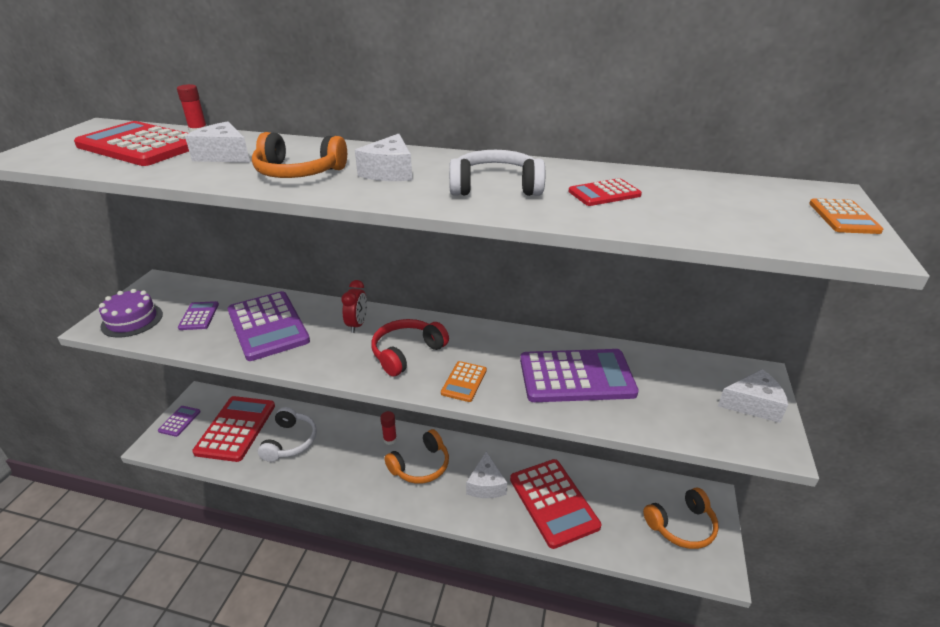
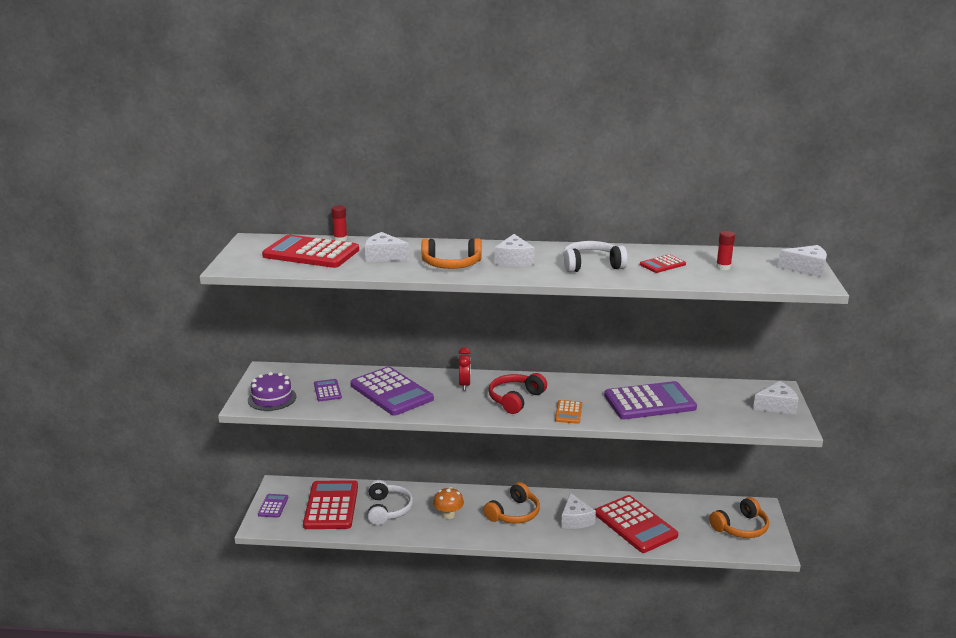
camera: 10 degrees left, 10 degrees down
red glue stick [380,411,397,445] -> red glue stick moved to [716,231,735,270]
orange calculator [809,198,883,234] -> white cheese [778,245,827,277]
none -> orange mushroom [433,487,464,519]

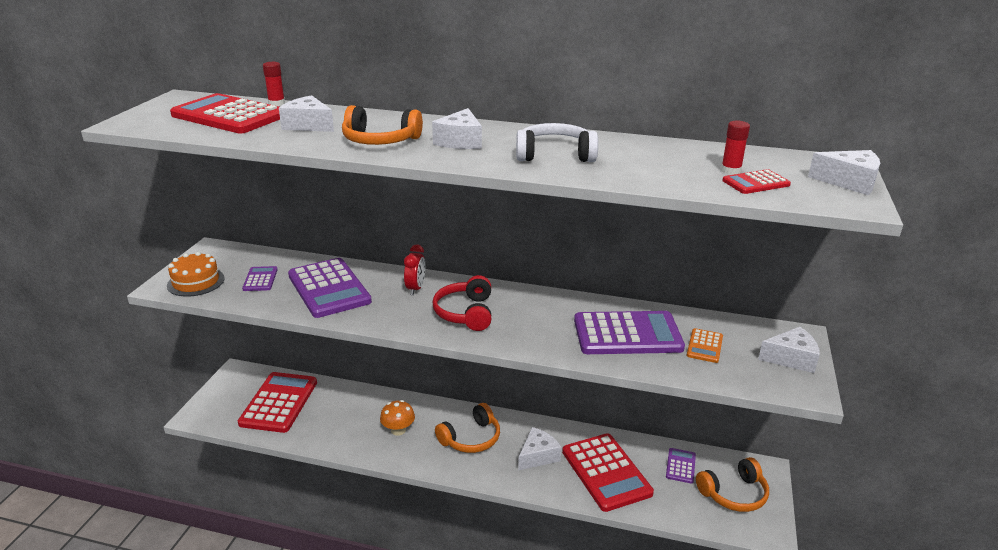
camera: 10 degrees right, 5 degrees up
purple cake [248,372,296,411] -> orange cake [167,252,225,297]
purple calculator [258,494,288,518] -> purple calculator moved to [666,448,696,483]
white headphones [368,480,413,525] -> none
red headphones [489,373,547,414] -> red headphones turned 45 degrees counterclockwise [433,275,491,331]
orange calculator [555,400,582,424] -> orange calculator moved to [687,328,723,363]
white cheese [561,493,596,529] -> white cheese turned 135 degrees counterclockwise [518,427,562,471]
red calculator [640,255,686,273] -> red calculator moved to [722,169,791,194]

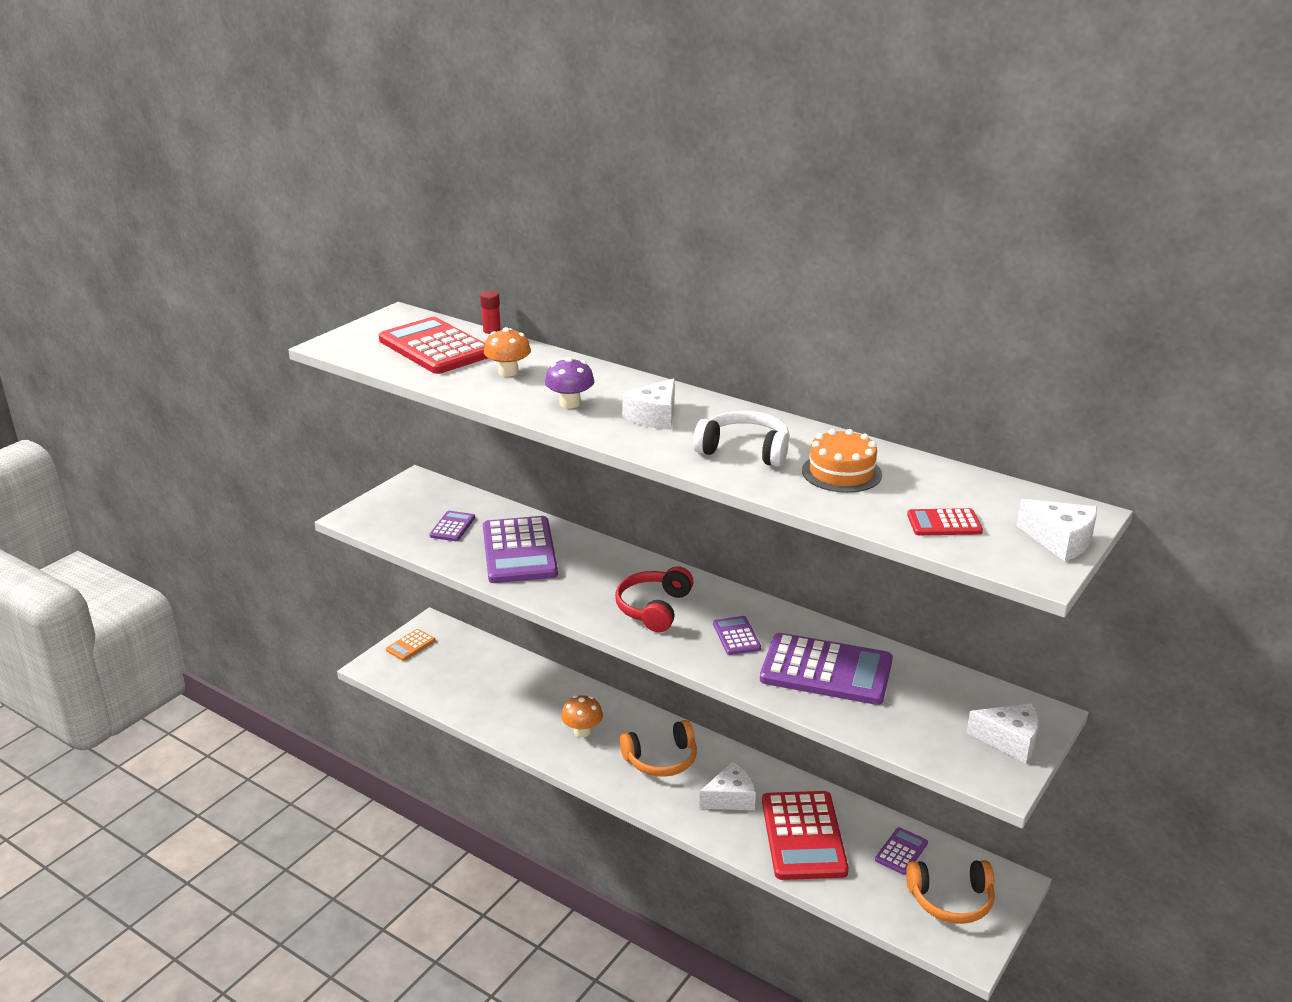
camera: 20 degrees right, 0 degrees up
orange cake [167,252,225,297] -> orange cake moved to [802,429,882,493]
red calculator [238,372,317,433] -> none
white cheese [279,95,334,132] -> orange mushroom [484,327,531,377]
orange headphones [342,105,423,145] -> purple mushroom [545,357,594,408]
red clock [404,244,425,295] -> none
orange calculator [687,328,723,363] -> orange calculator moved to [386,629,436,661]
red glue stick [721,121,750,175] -> none
none -> purple calculator [713,616,761,655]

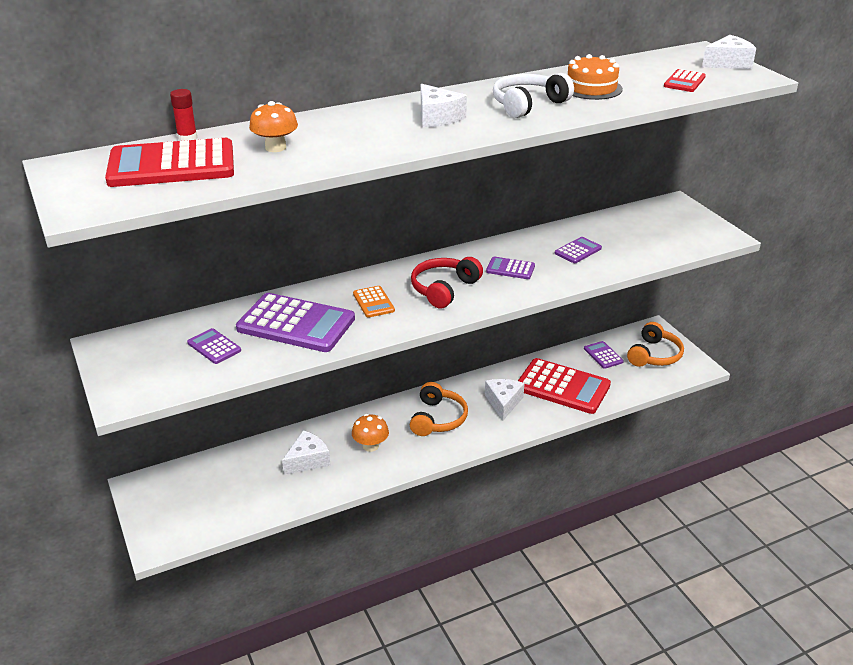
camera: 60 degrees left, 5 degrees up
orange calculator [386,629,436,661] -> orange calculator moved to [353,286,395,318]
purple mushroom [545,357,594,408] -> none
red headphones [615,566,694,632] -> red headphones turned 75 degrees clockwise [411,257,483,308]
purple calculator [760,633,893,705] -> purple calculator [555,237,602,263], size x0.47
white cheese [967,703,1039,763] -> white cheese moved to [282,430,330,475]

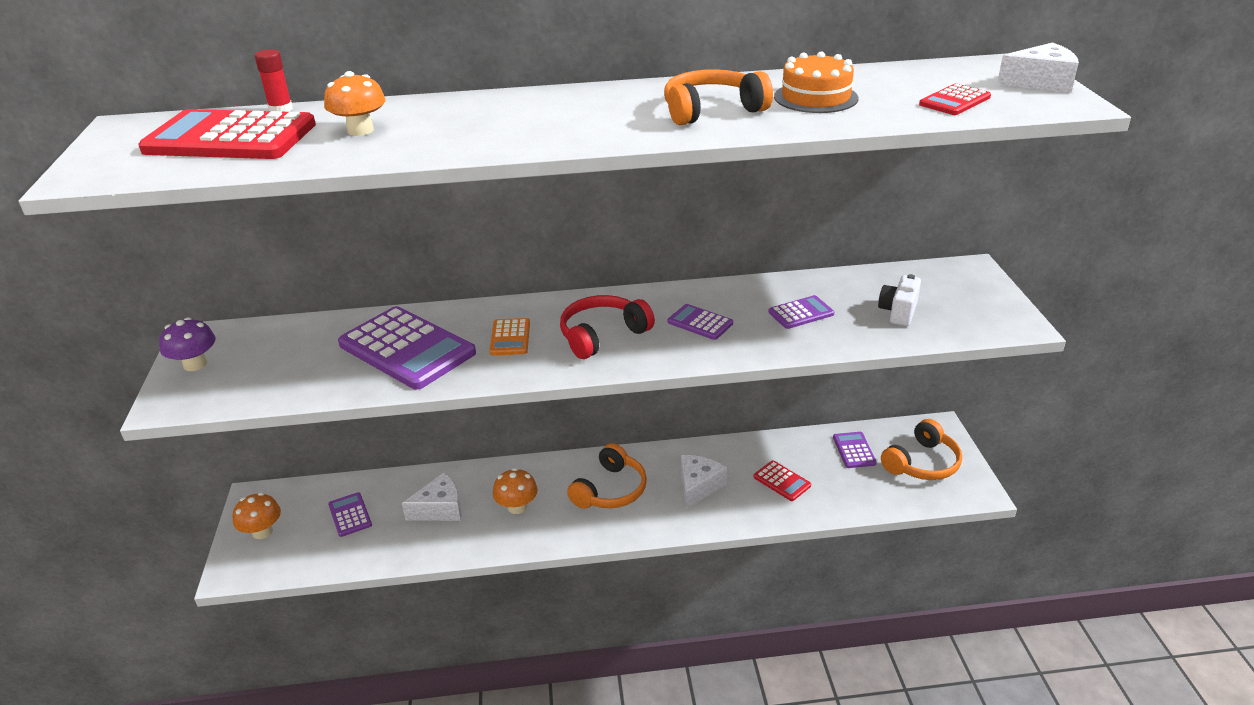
camera: 20 degrees right, 0 degrees up
purple calculator [187,328,241,364] -> purple calculator moved to [328,492,372,537]
white cheese [421,84,467,127] -> none
white headphones [493,73,574,118] -> orange headphones [664,69,773,125]
red calculator [518,358,611,414] -> red calculator [754,461,811,501], size x0.47
none -> purple mushroom [159,318,215,371]
none -> orange mushroom [232,492,281,539]
none -> white camera [878,274,921,326]

